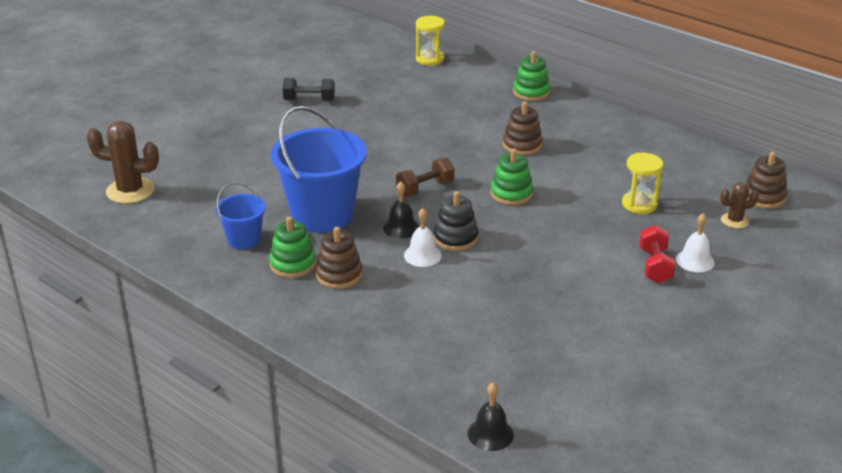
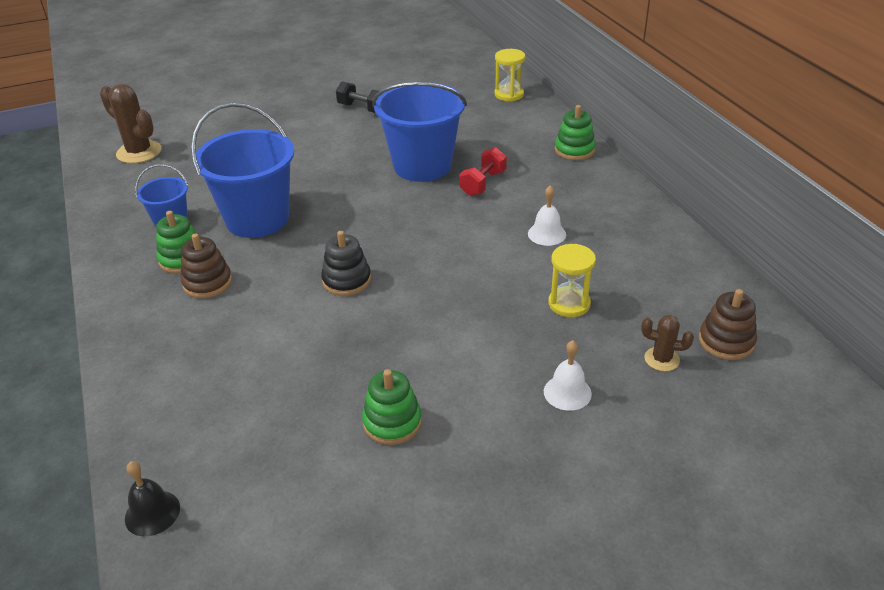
camera: 30 degrees right, 5 degrees up
black bell [383,181,420,239] -> none
brown dumbbell [396,157,455,197] -> none
white bell [404,208,442,267] -> white bell moved to [528,185,566,246]
green stacking toy [491,149,533,205] -> green stacking toy moved to [362,369,422,445]
brown stacking toy [503,102,543,155] -> none
red dumbbell [639,225,675,284] -> red dumbbell moved to [459,147,507,196]
none -> blue bucket [372,82,467,182]

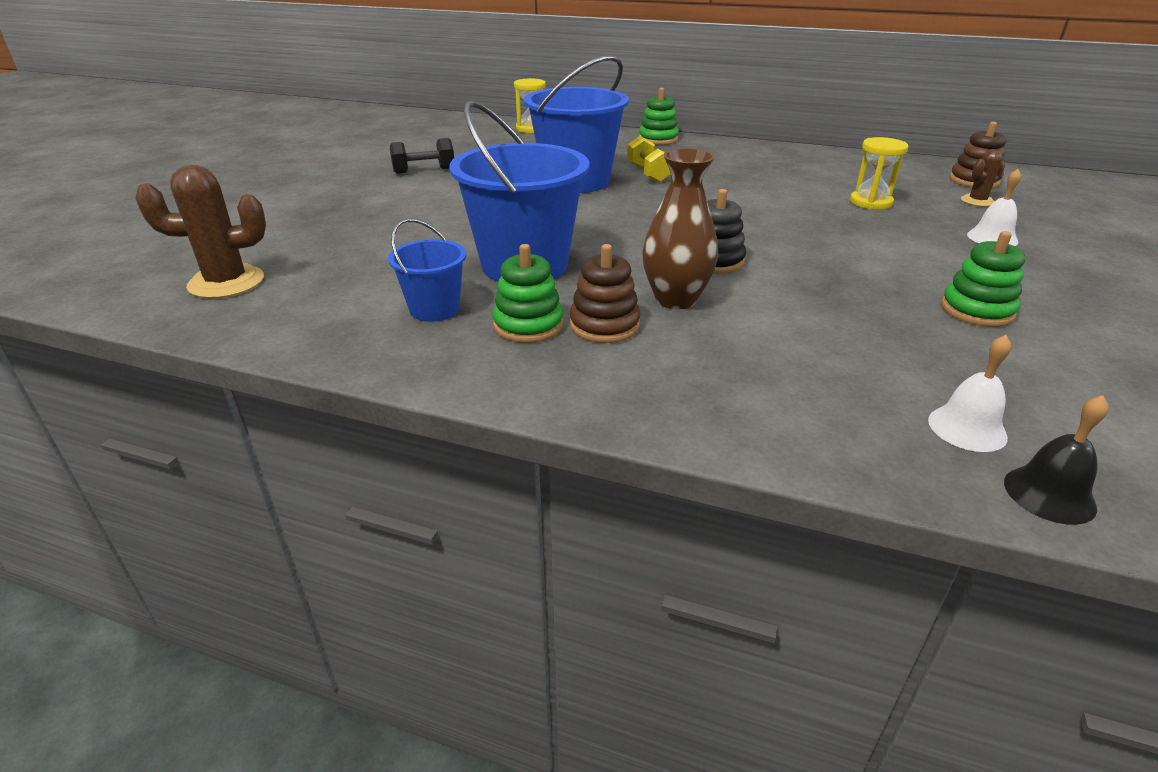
camera: 50 degrees left, 5 degrees down
red dumbbell [459,147,507,196] -> yellow dumbbell [627,136,671,183]
white bell [528,185,566,246] -> white bell moved to [928,335,1012,452]
none -> brown vase [642,148,718,309]

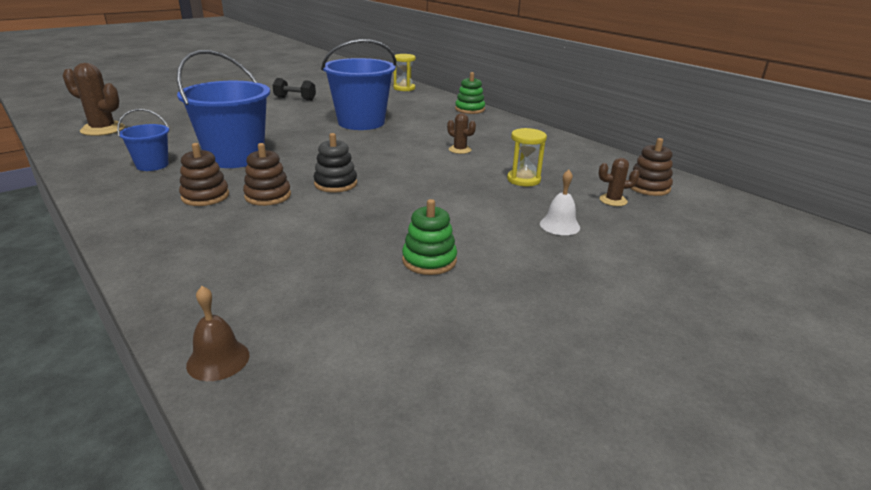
camera: 30 degrees right, 5 degrees down
green stacking toy [492,244,564,343] -> none
yellow dumbbell [627,136,671,183] -> none
brown vase [642,148,718,309] -> brown stacking toy [243,143,291,206]
white bell [928,335,1012,452] -> none
black bell [1004,395,1109,525] -> brown bell [186,286,249,381]
none -> brown cactus [447,113,476,154]

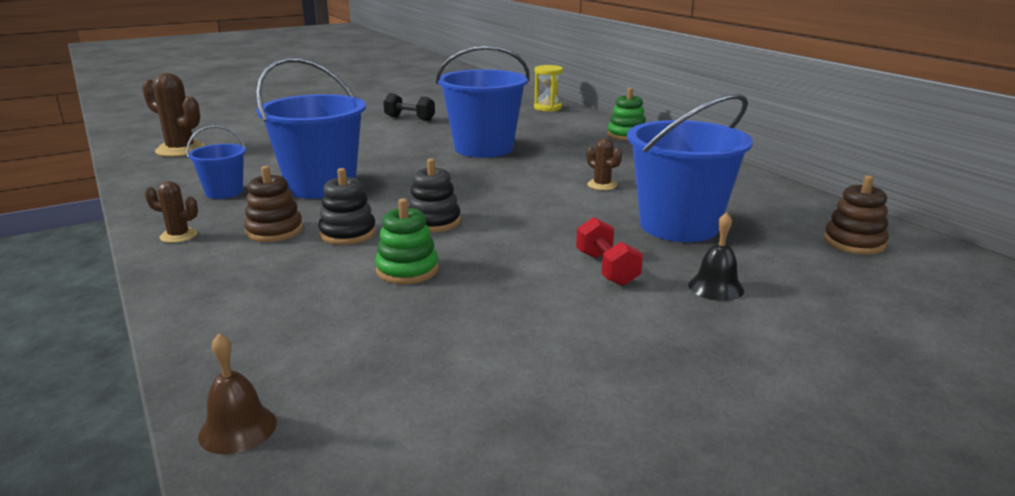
camera: 10 degrees right, 5 degrees down
brown stacking toy [243,143,291,206] -> black stacking toy [318,168,376,245]
green stacking toy [402,199,457,275] -> green stacking toy moved to [375,198,438,284]
yellow hourglass [507,128,547,187] -> blue bucket [627,94,753,242]
white bell [540,170,580,235] -> black bell [688,212,744,301]
brown cactus [599,158,640,206] -> brown cactus moved to [145,181,198,243]
none -> red dumbbell [576,217,643,286]

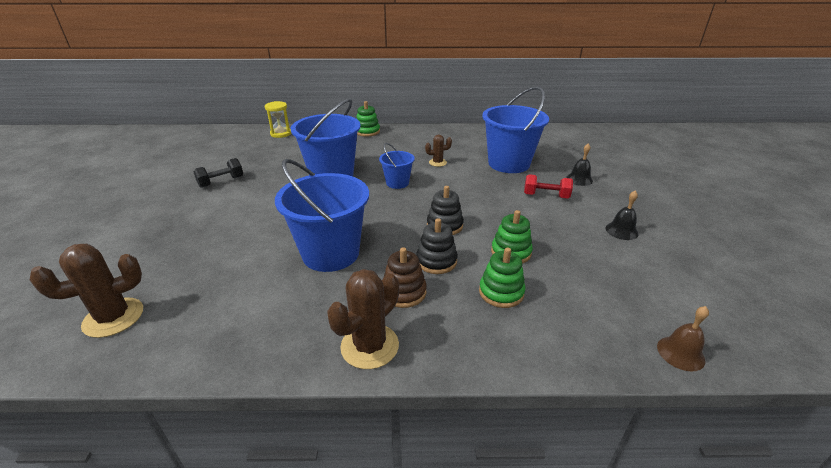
camera: 60 degrees left, 10 degrees up
brown cactus [145,181,198,243] -> brown cactus [327,269,399,369], size x1.81
blue bucket [187,125,246,199] -> blue bucket moved to [379,143,415,189]
brown stacking toy [824,175,889,255] -> none
none -> green stacking toy [479,248,526,308]
none -> black bell [605,190,639,240]

